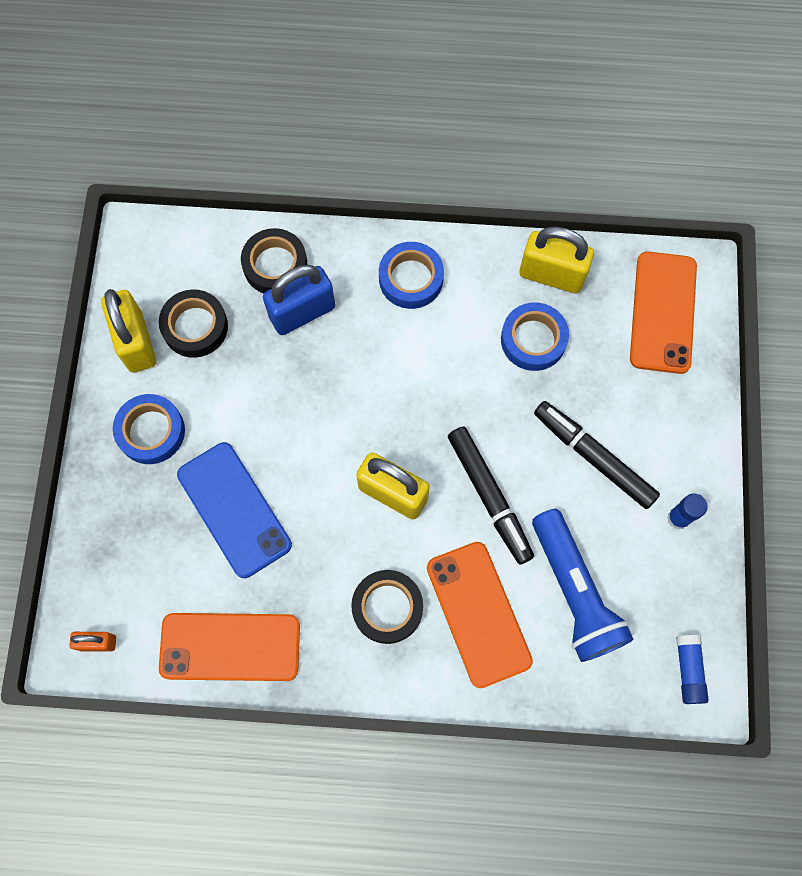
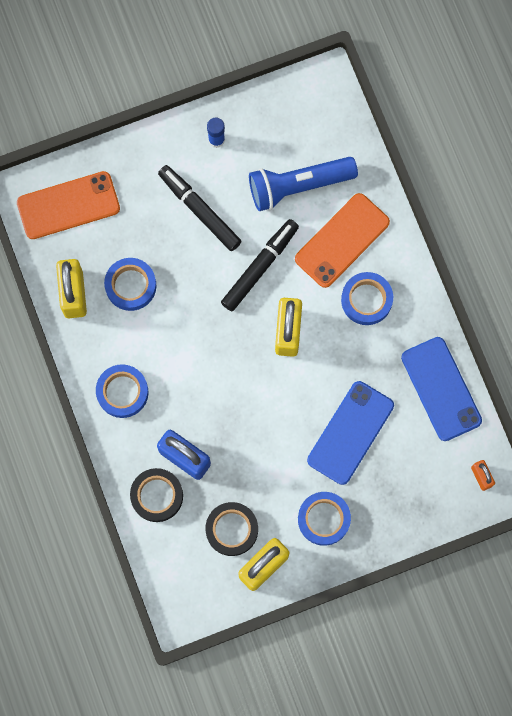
camera: 115 degrees left, 5 degrees up
orange phone [159,613,300,681] -> blue phone [401,337,482,441]
black tape [351,570,423,644] -> blue tape [341,272,393,325]
blue flashlight [532,509,634,662] -> blue flashlight turned 150 degrees counterclockwise [249,157,358,211]
black marker [534,401,660,509] -> black marker turned 120 degrees clockwise [158,165,242,251]
blue glue stick [676,635,709,704] -> none

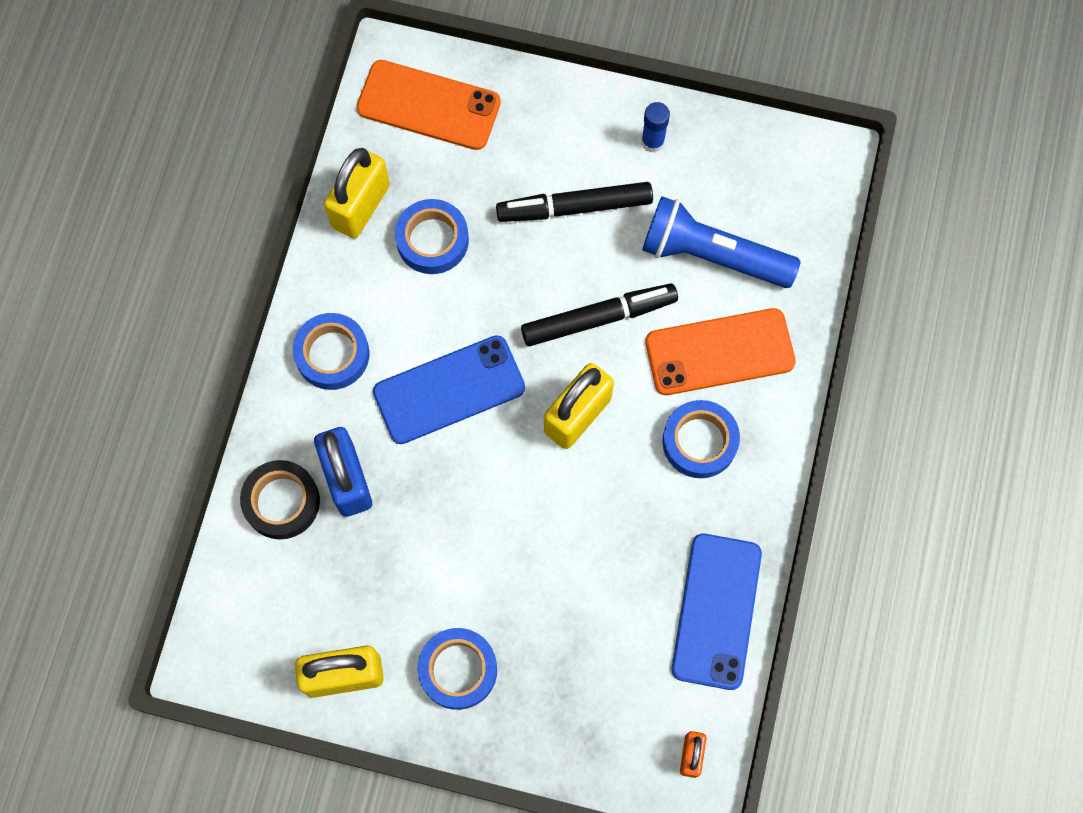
camera: 35 degrees right, 5 degrees down
black marker [158,165,242,251] -> black marker turned 90 degrees counterclockwise [496,182,653,222]
black tape [205,502,258,556] -> none
blue phone [307,381,394,485] -> blue phone moved to [373,335,525,444]

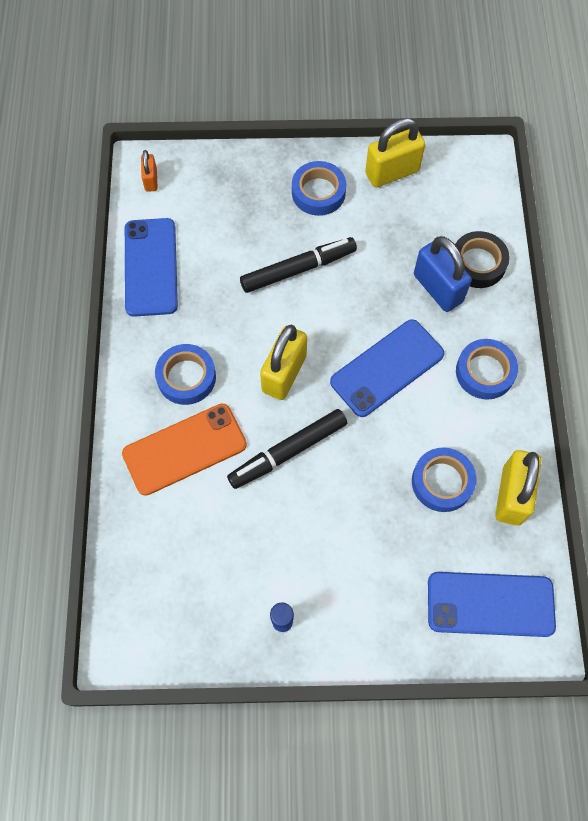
camera: 165 degrees right, 5 degrees down
orange phone [356,60,501,150] -> blue phone [428,572,556,637]
black marker [496,182,653,222] -> black marker moved to [240,237,357,293]
blue flashlight [642,196,801,288] -> none

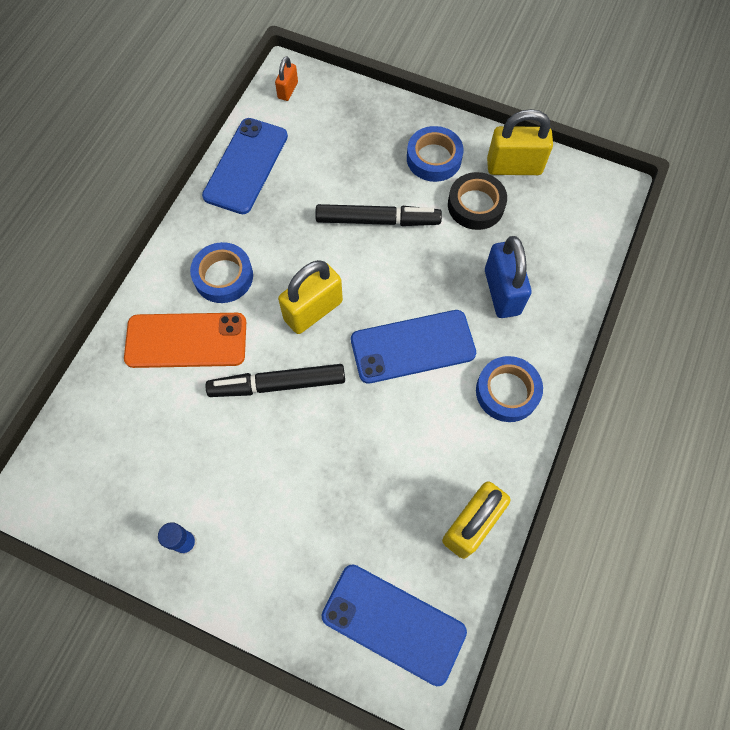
camera: 25 degrees right, 0 degrees up
blue tape [412,448,477,512] -> none
black tape [455,231,510,288] -> black tape moved to [448,172,507,230]

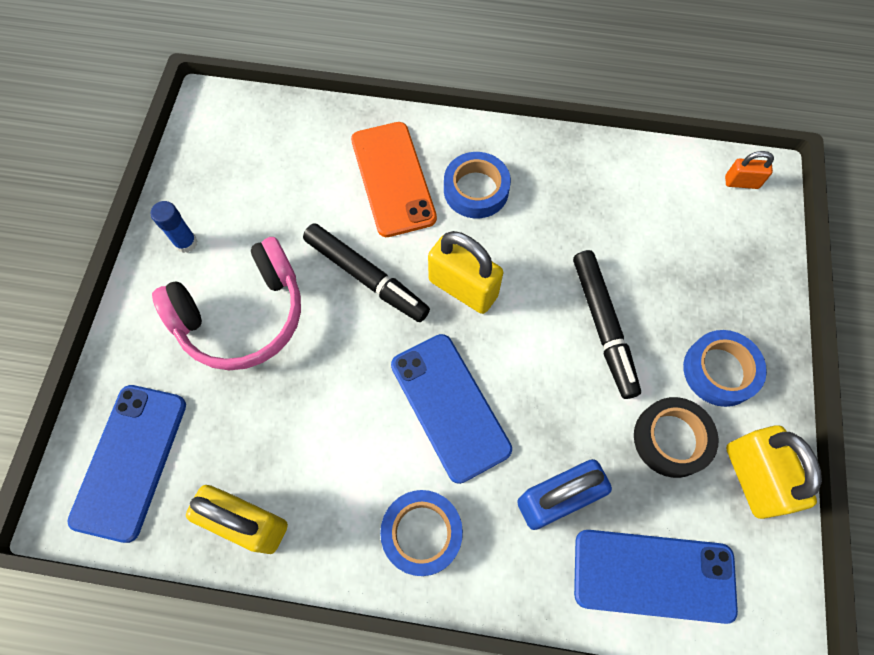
camera: 75 degrees right, 0 degrees up
blue phone [202,118,288,214] -> blue phone moved to [574,530,738,624]
black marker [206,364,345,397] -> black marker turned 150 degrees clockwise [303,223,430,322]
none -> pink headphones [152,237,301,370]

